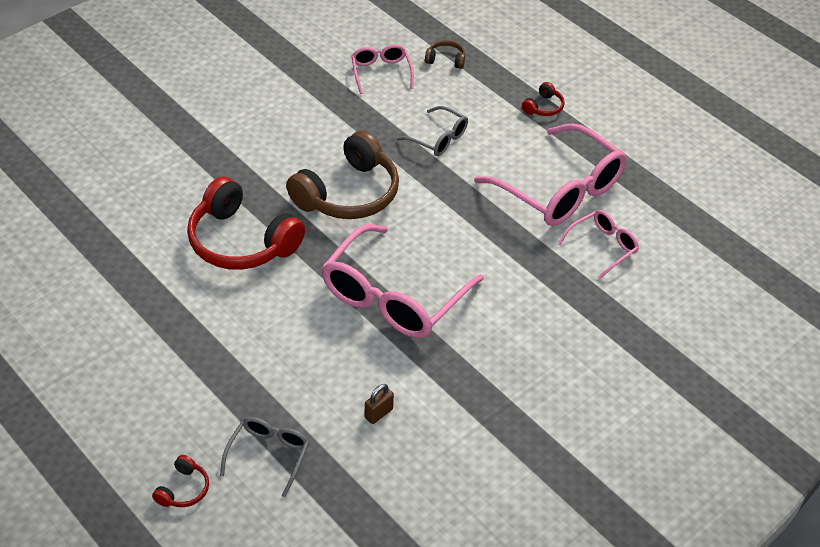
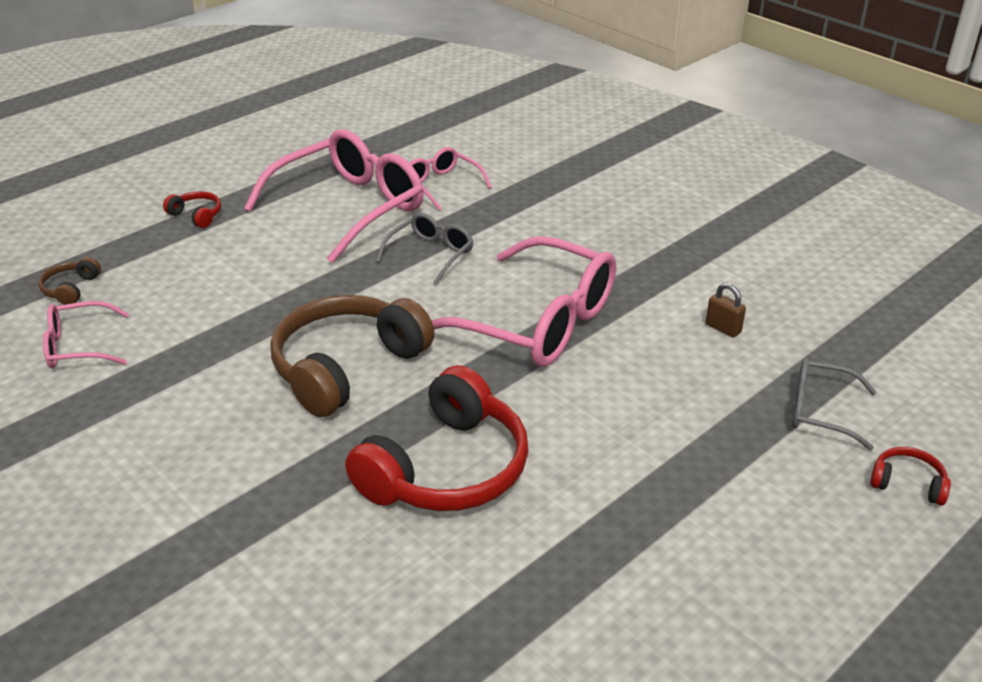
camera: 90 degrees left, 10 degrees down
brown headphones [286,130,399,219] -> brown headphones turned 90 degrees counterclockwise [271,295,434,417]
grey glasses [396,106,468,156] -> grey glasses moved to [376,213,474,285]

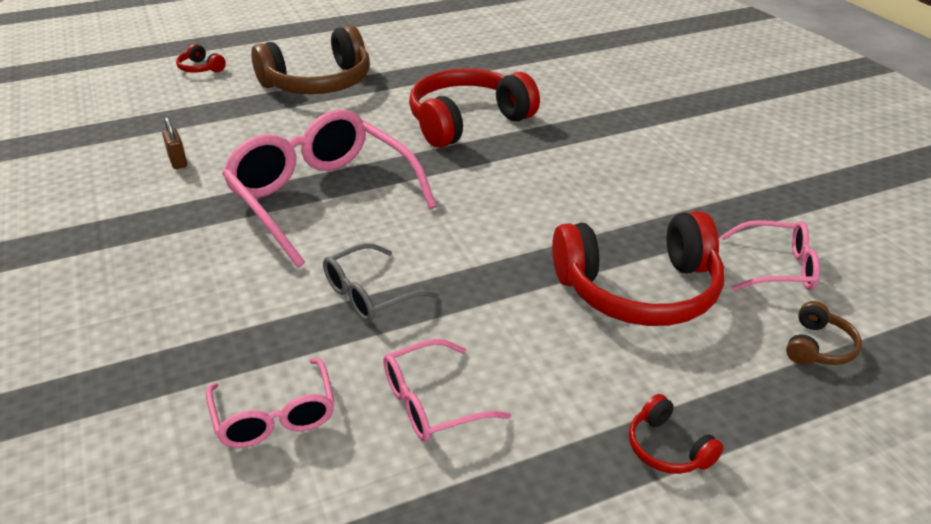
camera: 160 degrees left, 0 degrees up
pink glasses [244,129,424,263] -> pink glasses [383,339,511,442], size x0.50
brown headphones [271,295,434,417] -> brown headphones moved to [251,25,370,94]
grey glasses [792,358,877,450] -> none
none -> red headphones [552,211,725,326]

